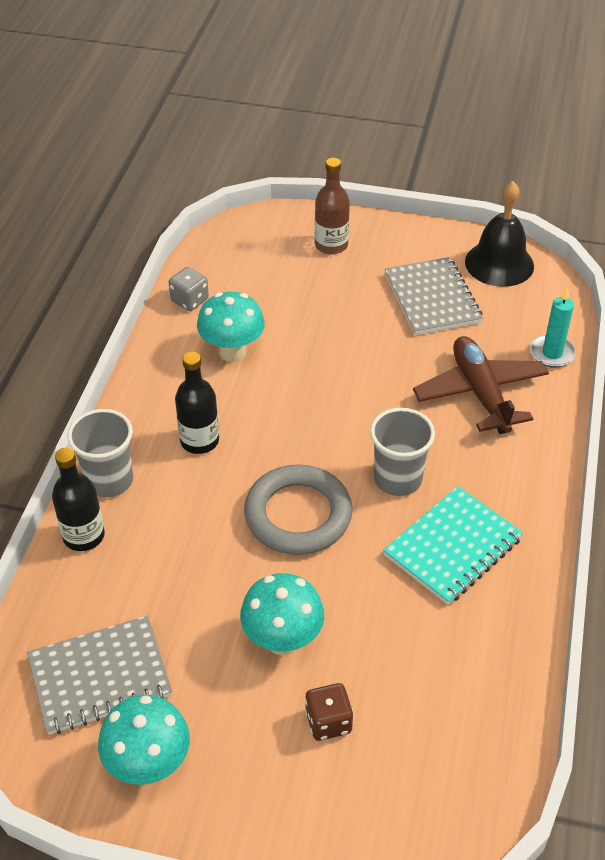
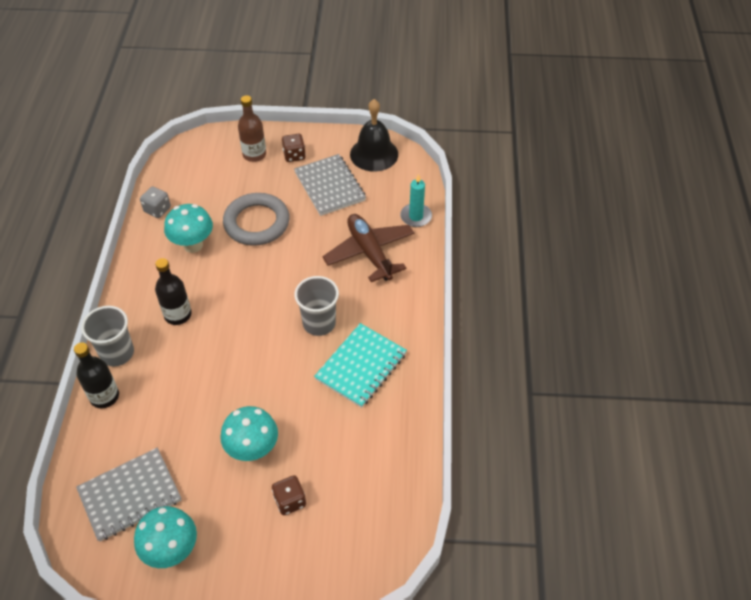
camera: 10 degrees left, 5 degrees up
grey ring [244,464,352,555] -> grey ring moved to [223,193,290,246]
none -> brown dice [282,134,306,162]

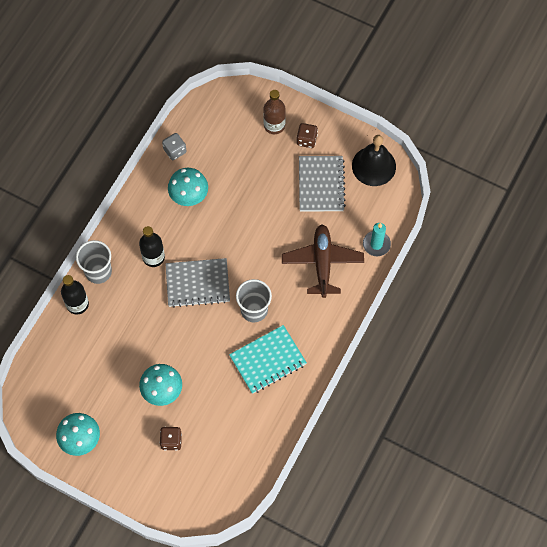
camera: 25 degrees right, 15 degrees up
grey notebook [76,448,181,542] -> grey notebook moved to [165,258,230,308]
grey ring [223,193,290,246] -> none

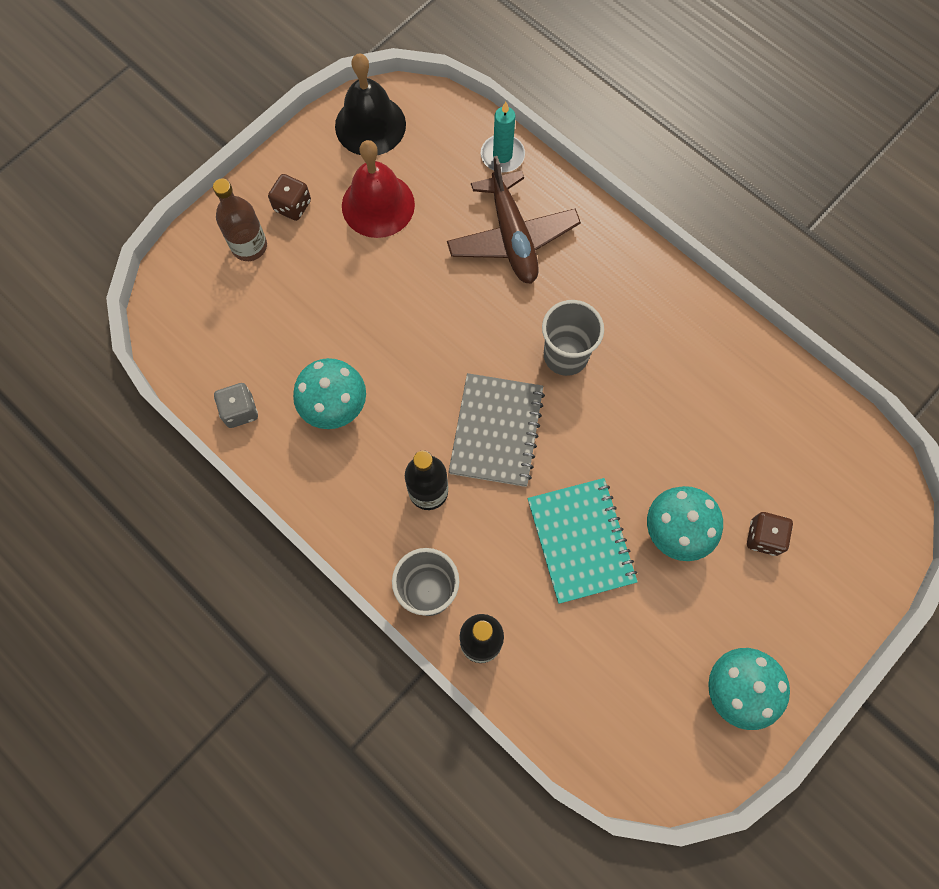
camera: 75 degrees left, 5 degrees up
turquoise notebook [229,325,307,394] -> turquoise notebook moved to [528,478,638,604]
brown plane [282,224,364,298] -> brown plane turned 120 degrees counterclockwise [447,156,581,284]
grey notebook [299,156,346,211] -> red bell [342,140,415,238]

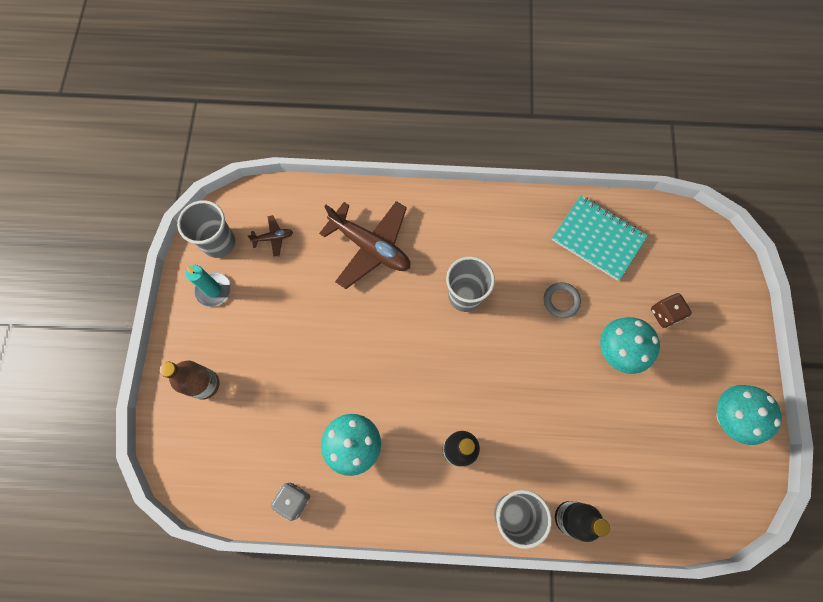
camera: 40 degrees left, 0 degrees up
brown dice [268,174,311,221] -> none
black bell [335,54,406,155] -> grey cup [177,200,235,258]
red bell [342,140,415,238] -> none
grey notebook [449,373,545,487] -> none
turquoise candle [481,102,525,172] -> turquoise candle moved to [186,265,231,307]
turquoise notebook [528,478,638,604] -> turquoise notebook moved to [552,196,648,281]
none -> brown plane [247,215,293,257]
none -> grey ring [544,282,581,318]

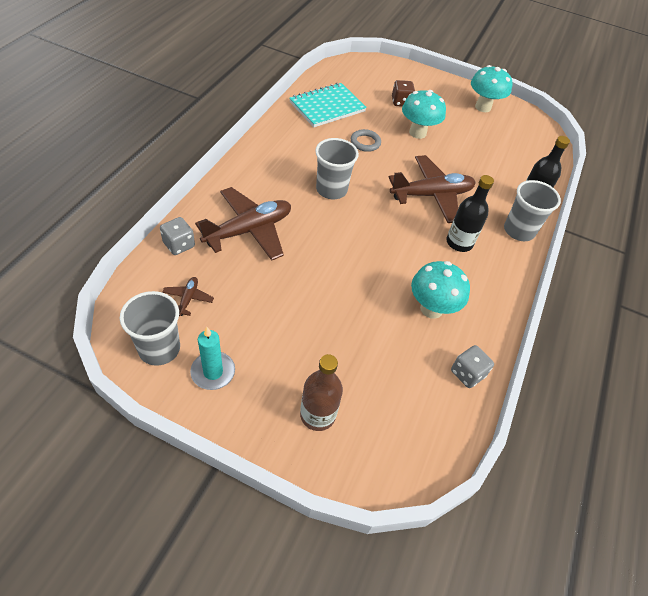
camera: 75 degrees left, 20 degrees down
none -> grey dice [160,217,195,255]
none -> brown plane [389,155,476,223]

